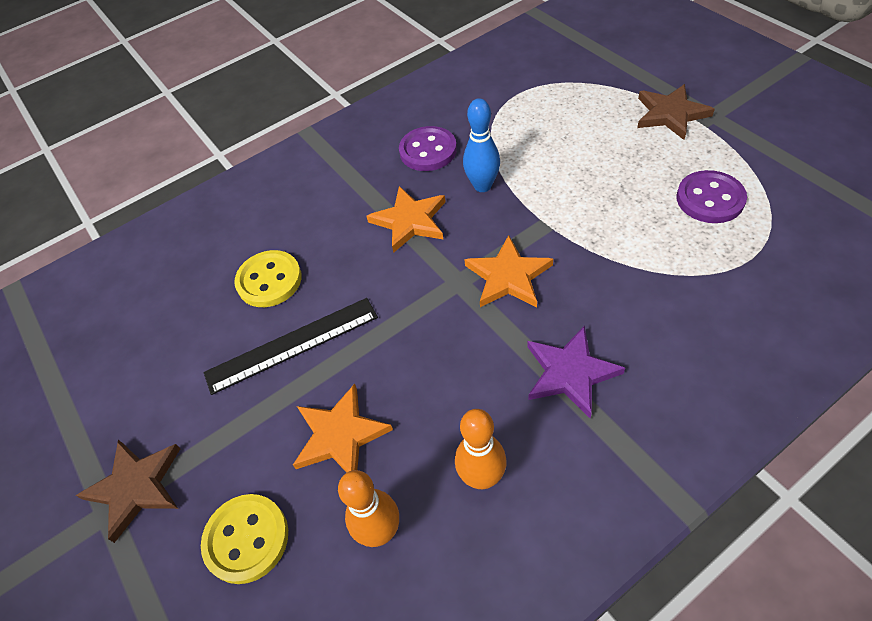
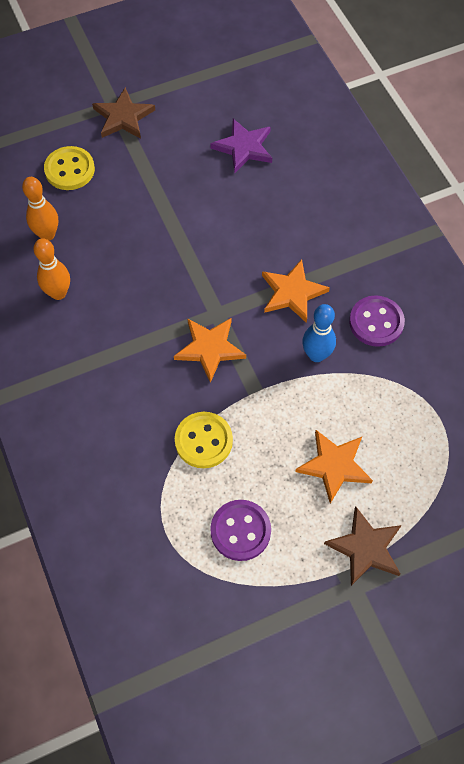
camera: 95 degrees right, 10 degrees up
black ruler [204,298,378,395] -> none
yellow button [234,250,302,307] -> yellow button moved to [175,412,233,468]
orange star [293,384,393,473] -> orange star moved to [295,430,373,504]
purple star [527,326,625,418] -> purple star moved to [210,119,272,173]

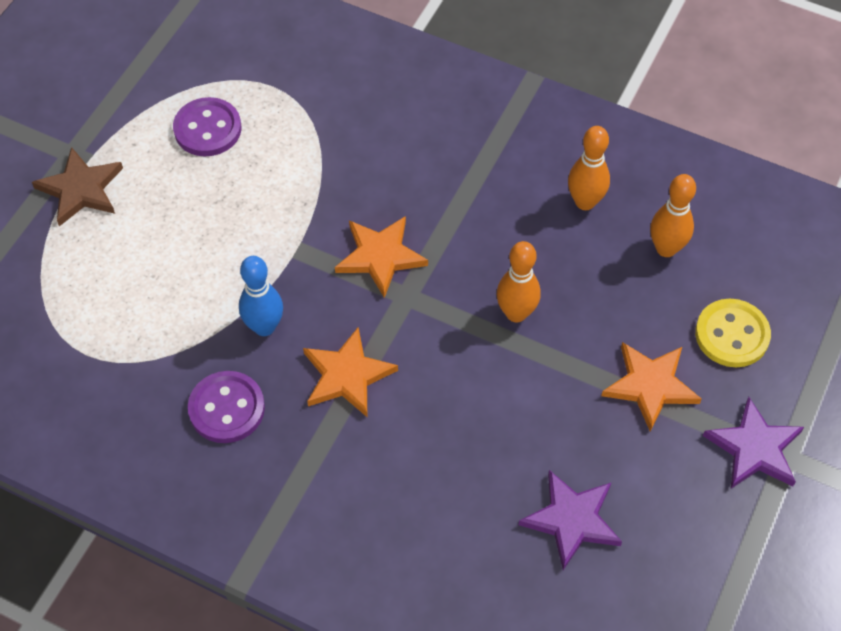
camera: 140 degrees right, 5 degrees down
brown star [92,87,155,139] -> purple star [703,397,804,489]
yellow button [175,412,233,468] -> none
orange star [295,430,373,504] -> orange star moved to [601,342,702,432]
none -> orange bowling pin [497,241,541,323]

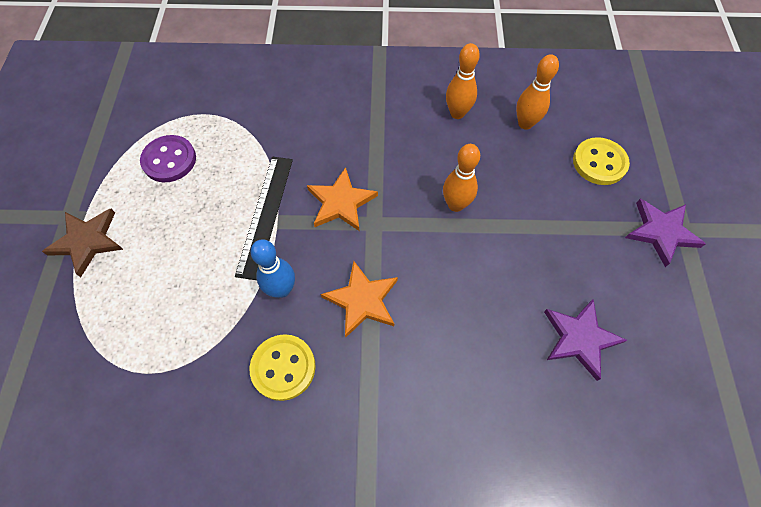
camera: 25 degrees left, 5 degrees up
purple button [188,371,265,443] -> yellow button [250,334,316,401]
orange star [601,342,702,432] -> none
none -> black ruler [235,157,293,280]

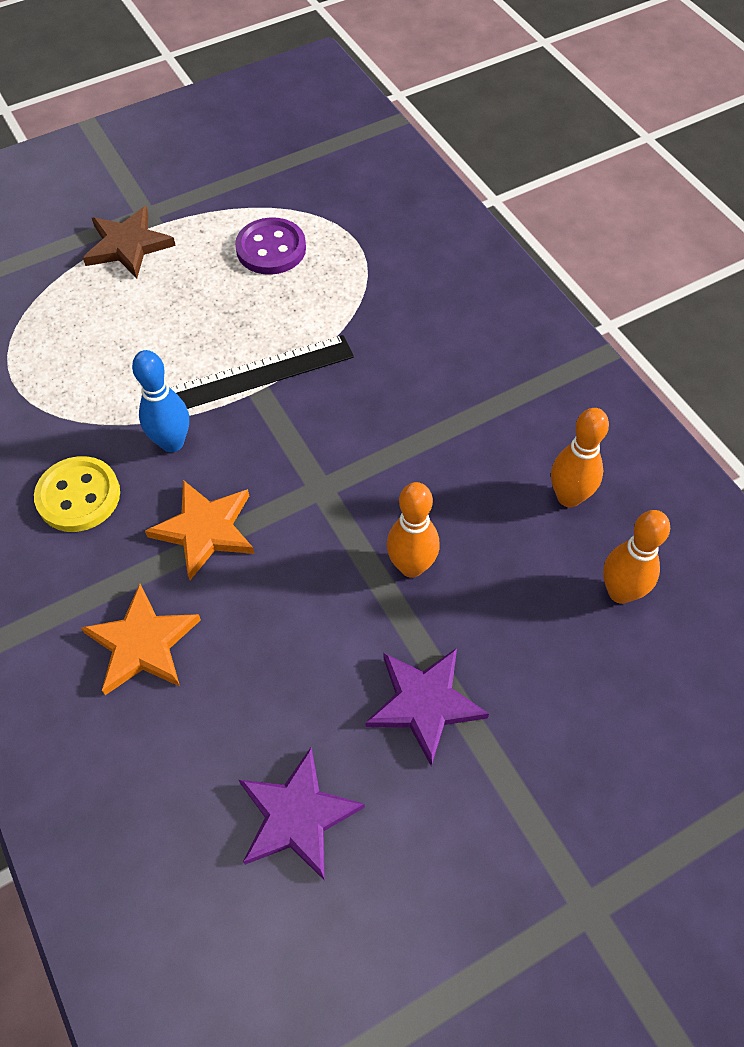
camera: 60 degrees right, 5 degrees down
orange star [307,167,378,231] -> orange star moved to [81,584,201,695]
yellow button [573,137,630,185] -> none
purple star [625,199,706,267] -> purple star moved to [365,648,489,767]

